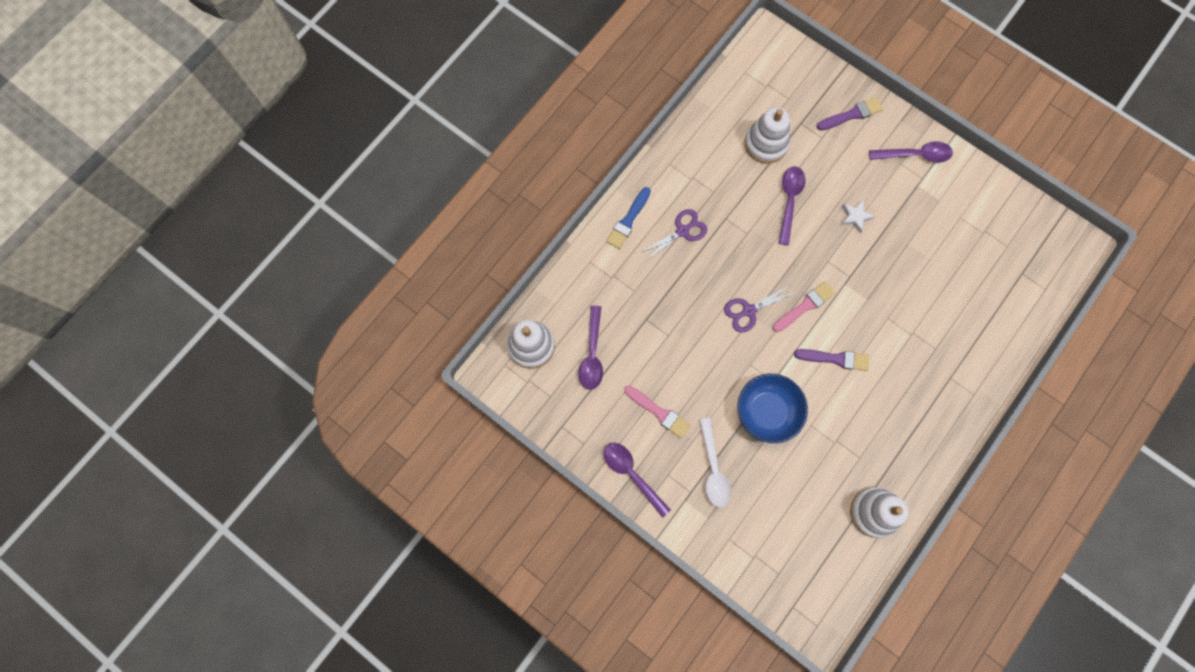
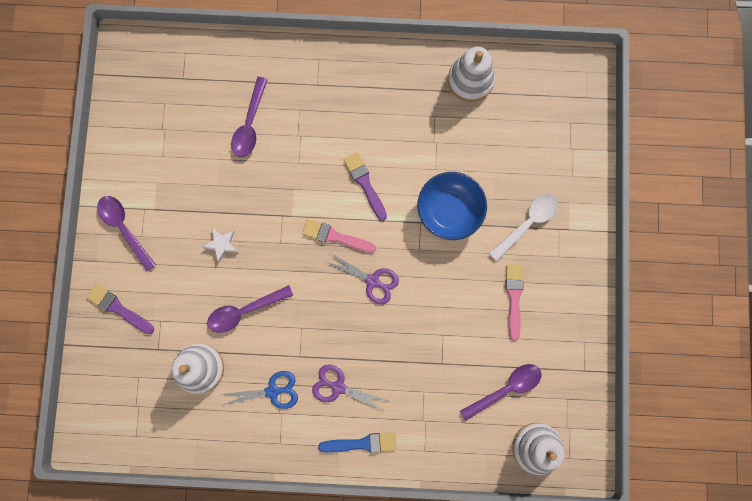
camera: 125 degrees left, 5 degrees up
purple spoon [604,443,671,518] -> purple spoon moved to [231,77,268,157]
none -> blue scissors [219,371,298,409]

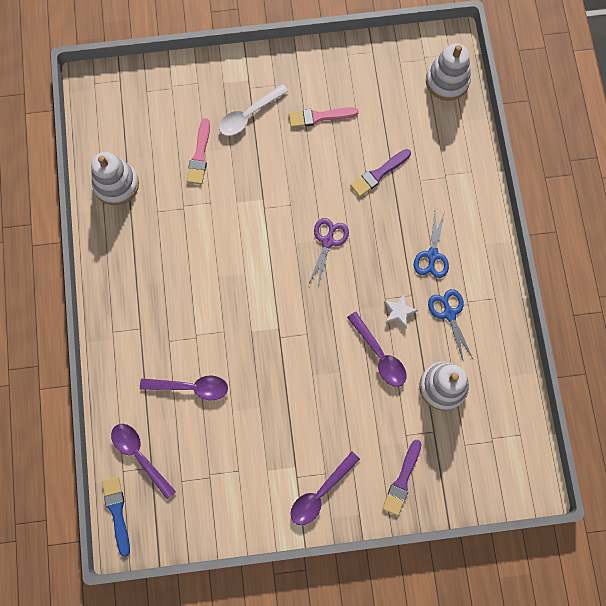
camera: 100 degrees left, 5 degrees down
white star [203,228,238,263] -> white star moved to [384,295,418,328]
pink brush [302,219,376,253] -> pink brush moved to [187,118,210,184]
purple scissors [312,365,388,411] -> blue scissors [414,211,449,278]
blue brush [318,432,397,453] -> blue brush moved to [102,476,130,557]
purple brush [343,152,387,221] -> purple brush moved to [350,149,411,197]
blue bowl [417,172,487,240] -> none
purple spoon [460,364,542,421] -> purple spoon moved to [111,424,176,500]
white spoon [489,194,558,261] -> white spoon turned 75 degrees counterclockwise [219,84,288,136]

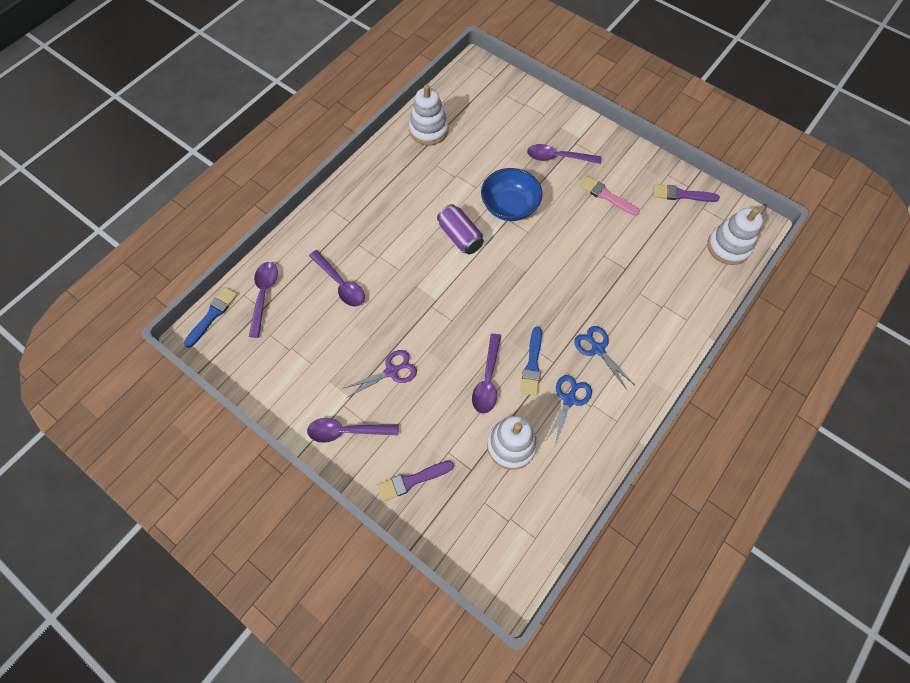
camera: 45 degrees right, 10 degrees down
pink brush [187,118,210,184] -> none
white spoon [219,84,288,136] -> purple spoon [527,144,601,164]
purple scissors [308,218,349,286] -> purple scissors moved to [342,350,417,398]
purple brush [350,149,411,197] -> purple brush moved to [654,184,720,202]
white star [384,295,418,328] -> blue brush [520,327,542,396]
blue scissors [414,211,449,278] -> blue scissors turned 90 degrees clockwise [574,326,635,391]
none -> purple can [437,204,484,254]
none -> blue bowl [481,168,543,221]

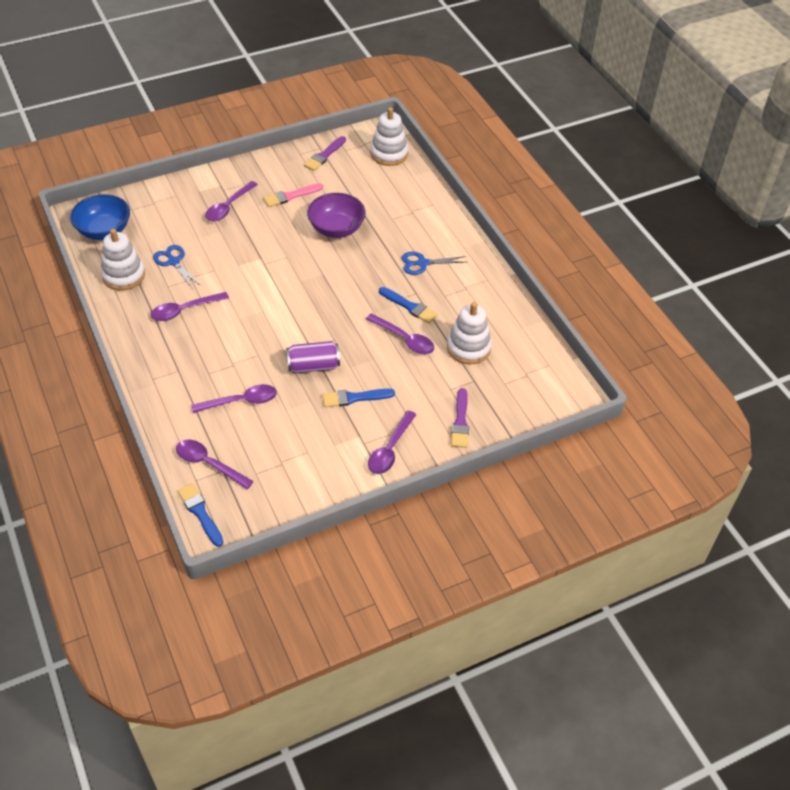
camera: 65 degrees left, 15 degrees down
purple scissors [342,350,417,398] -> blue brush [322,389,395,407]
purple can [437,204,484,254] -> purple can moved to [286,341,340,373]
blue bowl [481,168,543,221] -> blue bowl moved to [70,194,130,240]
blue scissors [545,375,592,446] -> blue scissors moved to [153,245,201,289]
none -> purple spoon [151,292,229,321]
none -> purple bowl [307,193,366,238]

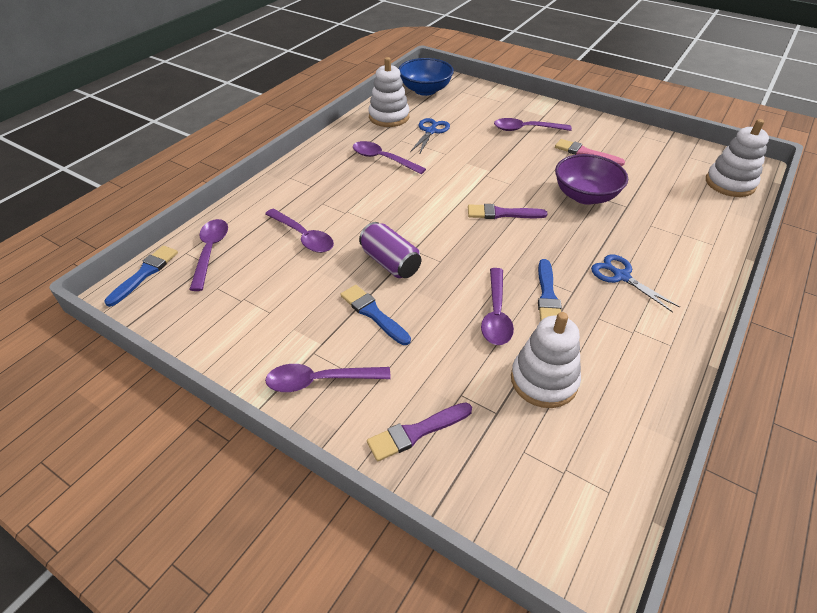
camera: 60 degrees right, 5 degrees down
purple brush [304,136,346,171] -> purple brush moved to [468,204,548,219]

